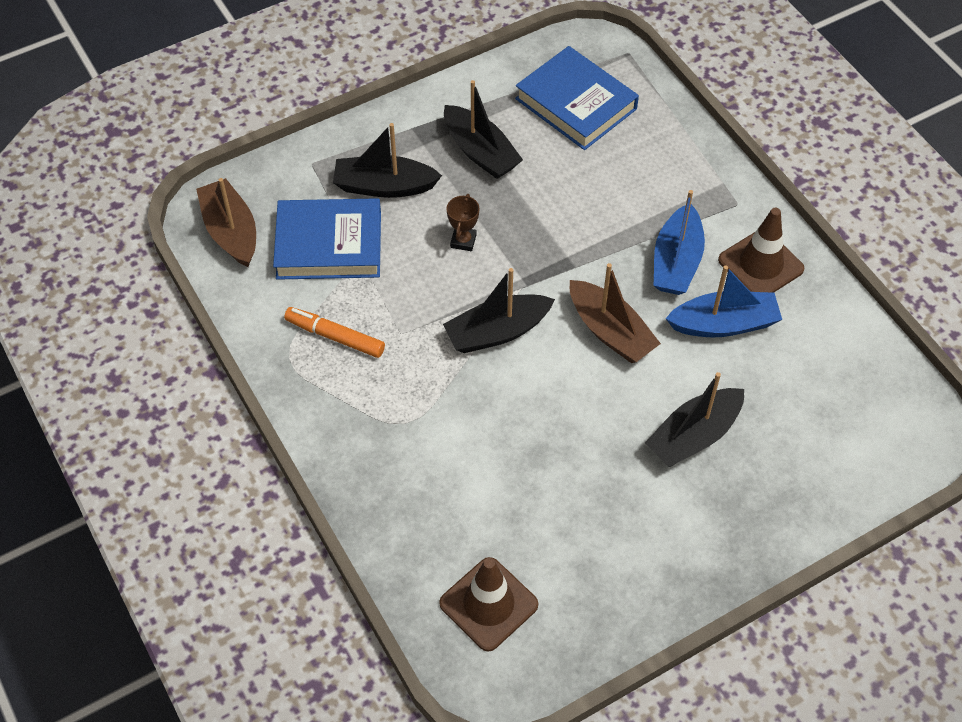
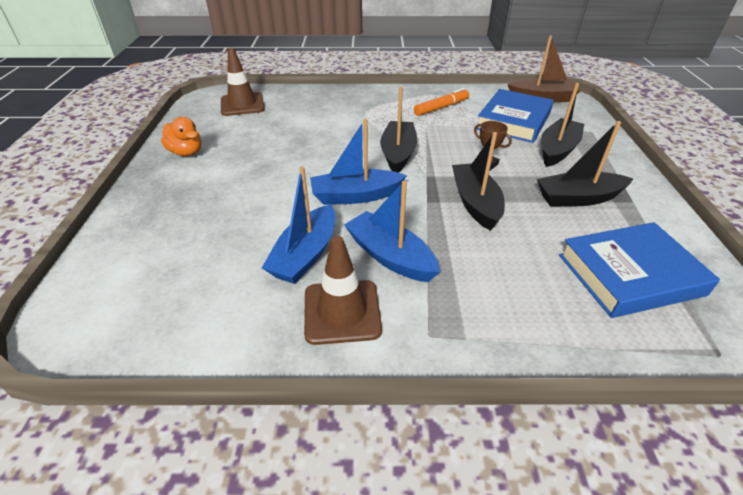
camera: 120 degrees right, 15 degrees down
brown boat [570,263,661,363] -> blue boat [310,119,407,205]
black boat [645,372,744,467] -> black boat moved to [452,132,505,231]
none -> orange duck [161,117,201,156]

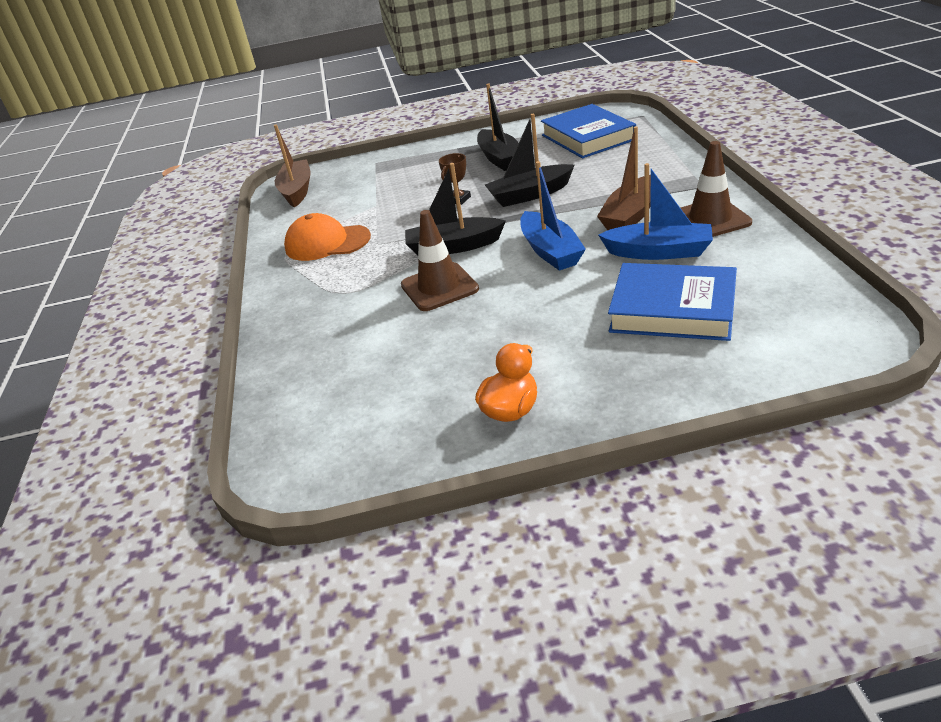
camera: 95 degrees left, 5 degrees down
brown traffic cone [221,48,265,116] -> brown traffic cone moved to [401,210,479,311]
blue boat [344,181,440,282] -> brown boat [597,126,651,230]
orange marker [414,88,469,116] -> orange cap [284,213,371,261]
blue book [477,89,554,143] -> blue book moved to [608,263,737,341]
black boat [541,83,584,167] -> none

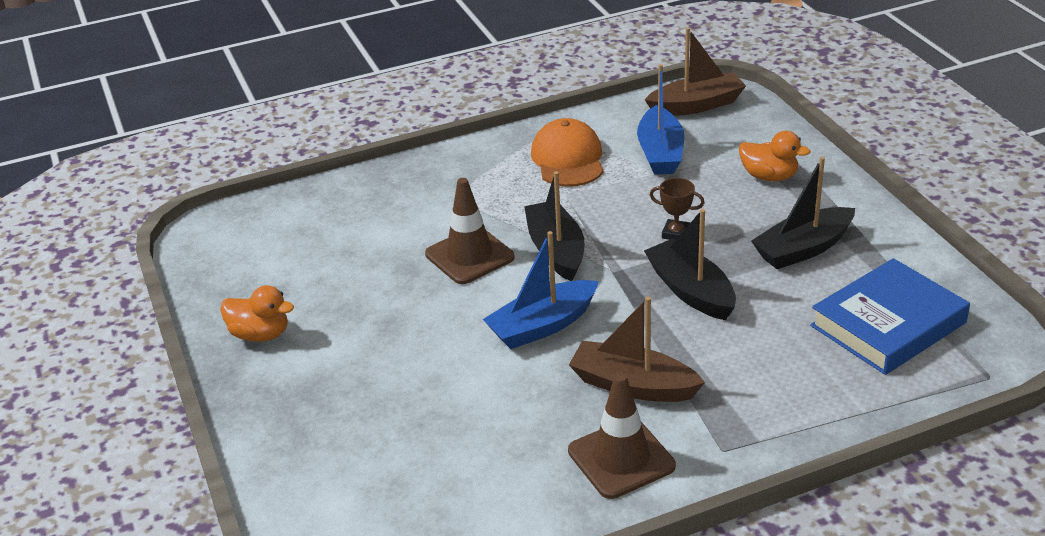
camera: 75 degrees right, 0 degrees up
blue boat [598,163,713,260] -> blue boat moved to [637,64,684,175]
blue book [608,263,737,341] -> none
none -> orange duck [739,131,811,181]

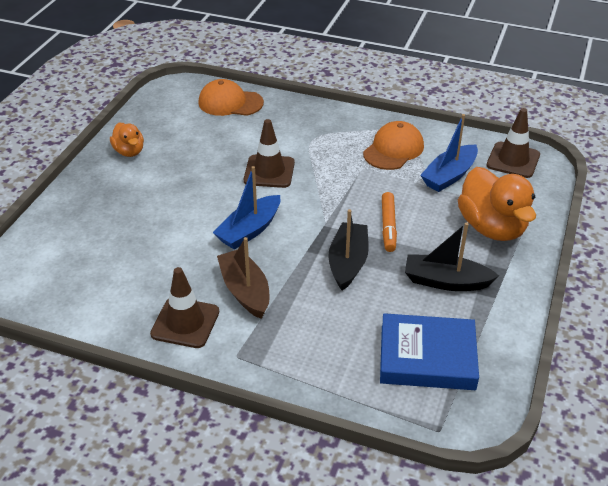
camera: 40 degrees right, 5 degrees up
blue boat [483,231,599,349] -> blue boat turned 60 degrees counterclockwise [213,166,280,250]
black boat [524,171,585,281] -> none
brown boat [645,27,746,116] -> brown traffic cone [486,108,540,178]
brown trophy [650,178,705,240] -> orange marker [382,192,397,252]
orange duck [739,131,811,181] -> orange duck [458,167,536,241], size x1.83
none -> orange cap [198,79,264,116]

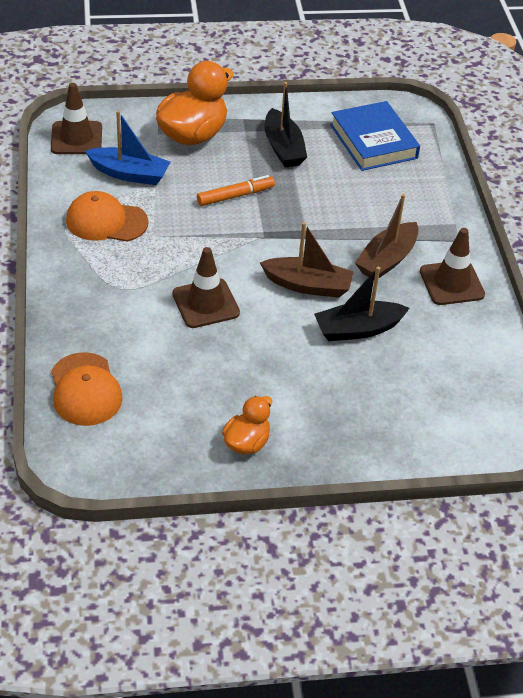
camera: 120 degrees left, 5 degrees up
blue boat [213,166,280,250] -> brown boat [260,222,354,298]
black boat [328,209,369,291] -> black boat moved to [314,267,410,341]

